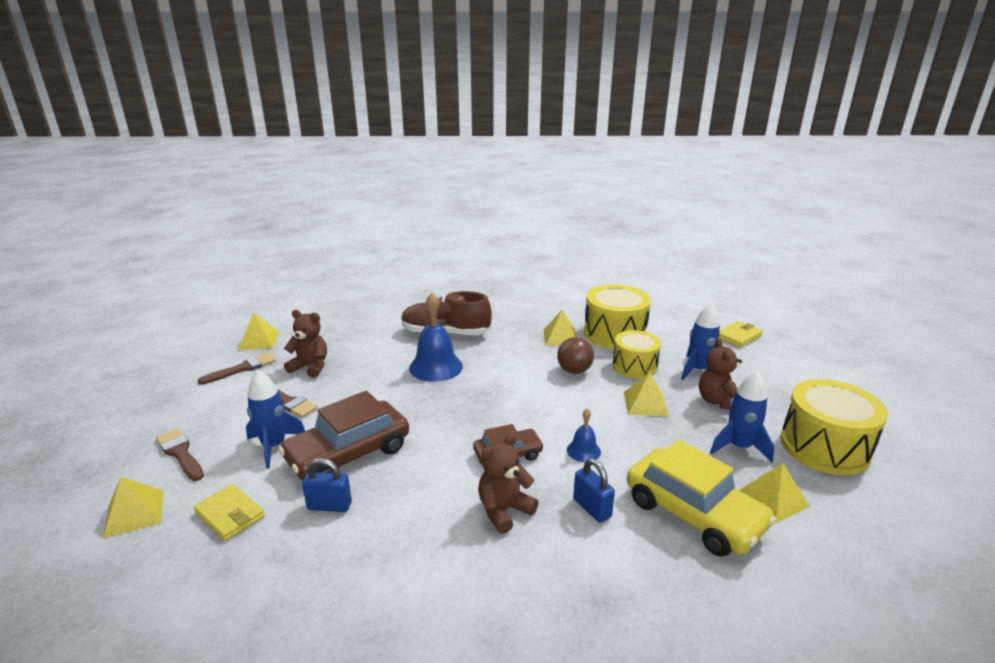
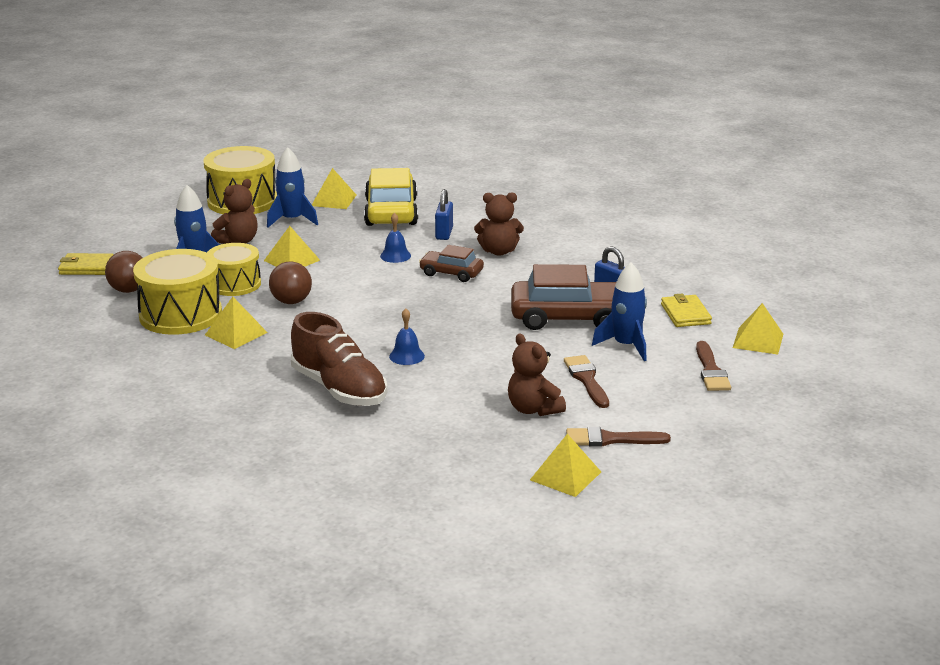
camera: 140 degrees left, 0 degrees up
blue bell [409,293,463,382] -> blue bell [389,309,425,365], size x0.52
none -> brown ball [105,251,142,293]

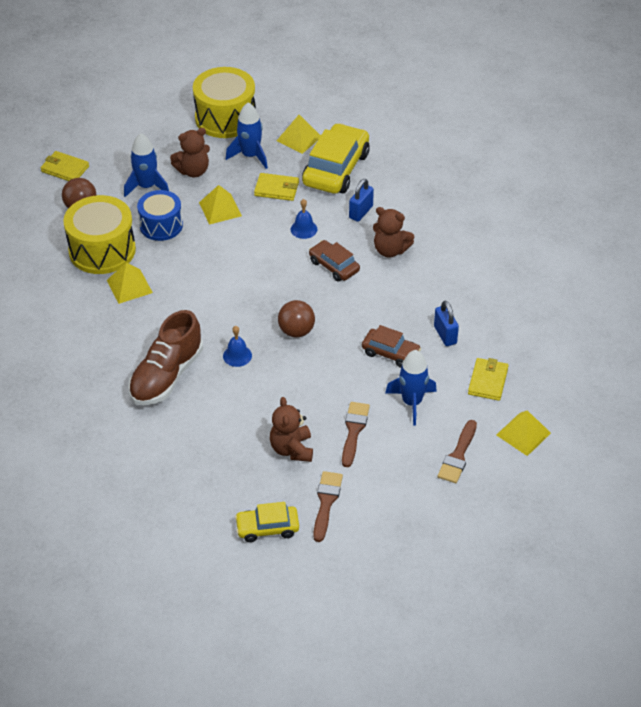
camera: 25 degrees right, 20 degrees up
yellow drum [207,243,261,296] -> blue drum [137,190,183,241]
brown ball [269,261,312,304] -> brown ball moved to [278,300,315,337]
brown shoe [291,312,387,406] -> brown shoe turned 45 degrees clockwise [128,310,203,405]
brown car [511,264,616,330] -> brown car [362,325,421,368], size x0.56
yellow pyramid [530,434,601,497] -> yellow car [235,502,299,542]
brown brush [566,427,671,447] -> brown brush turned 75 degrees clockwise [313,471,343,542]
none -> yellow wallet [254,173,299,201]

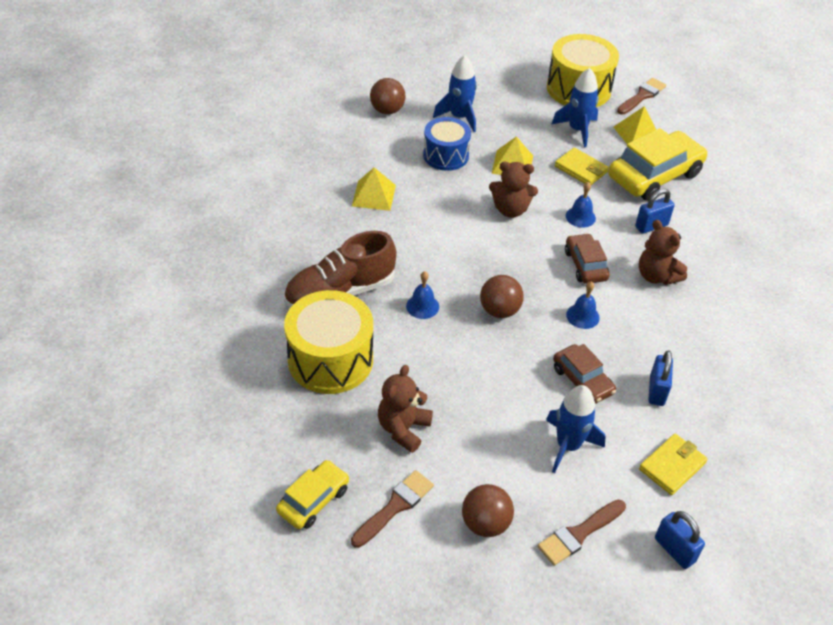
camera: 30 degrees right, 0 degrees up
yellow wallet [41,151,89,181] -> none
yellow drum [63,195,136,274] -> yellow drum moved to [284,290,373,394]
brown teddy bear [170,128,210,177] -> brown teddy bear moved to [489,162,538,218]
yellow car [235,502,299,542] -> yellow car turned 105 degrees clockwise [276,460,349,529]
brown brush [342,402,370,467] -> brown brush moved to [617,78,666,115]
yellow pyramid [496,410,551,456] -> blue padlock [655,511,705,569]
none -> brown ball [462,484,514,537]
none -> blue bell [566,281,600,329]

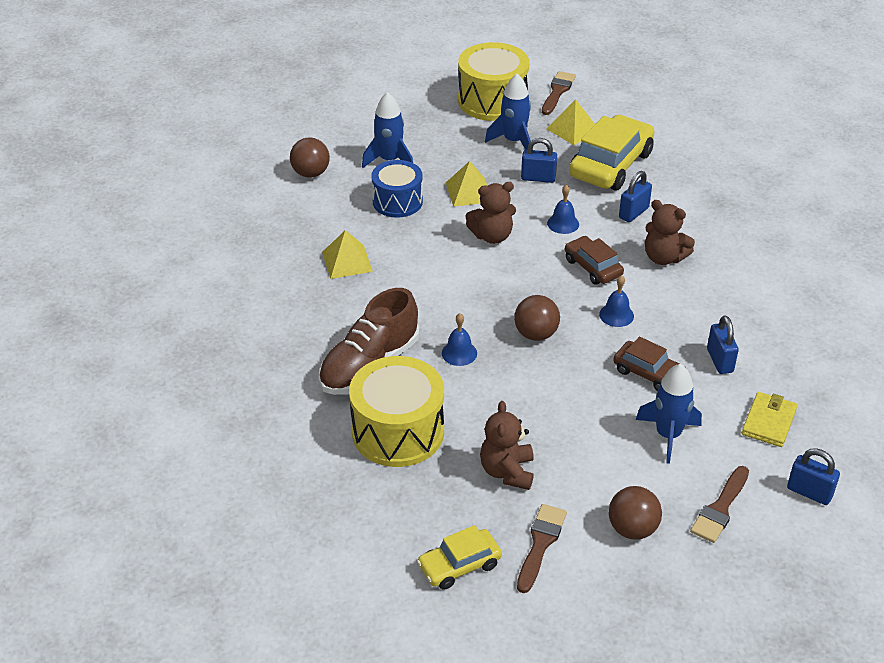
camera: 20 degrees left, 5 degrees down
yellow car [276,460,349,529] -> yellow car turned 135 degrees counterclockwise [417,525,502,590]
yellow wallet [555,148,609,185] -> blue padlock [521,138,557,183]

